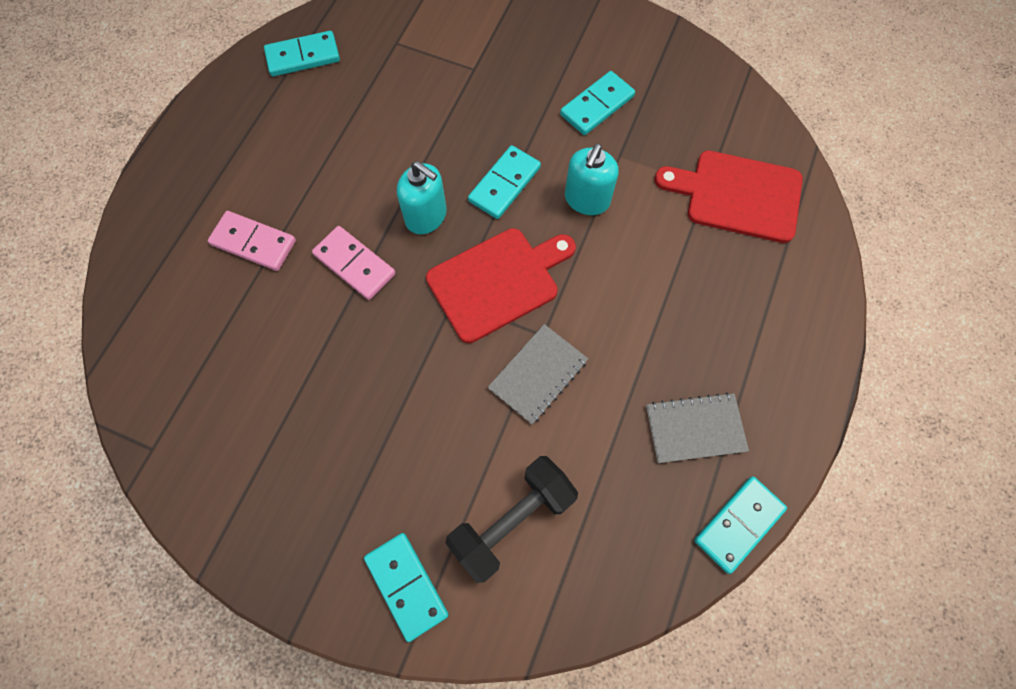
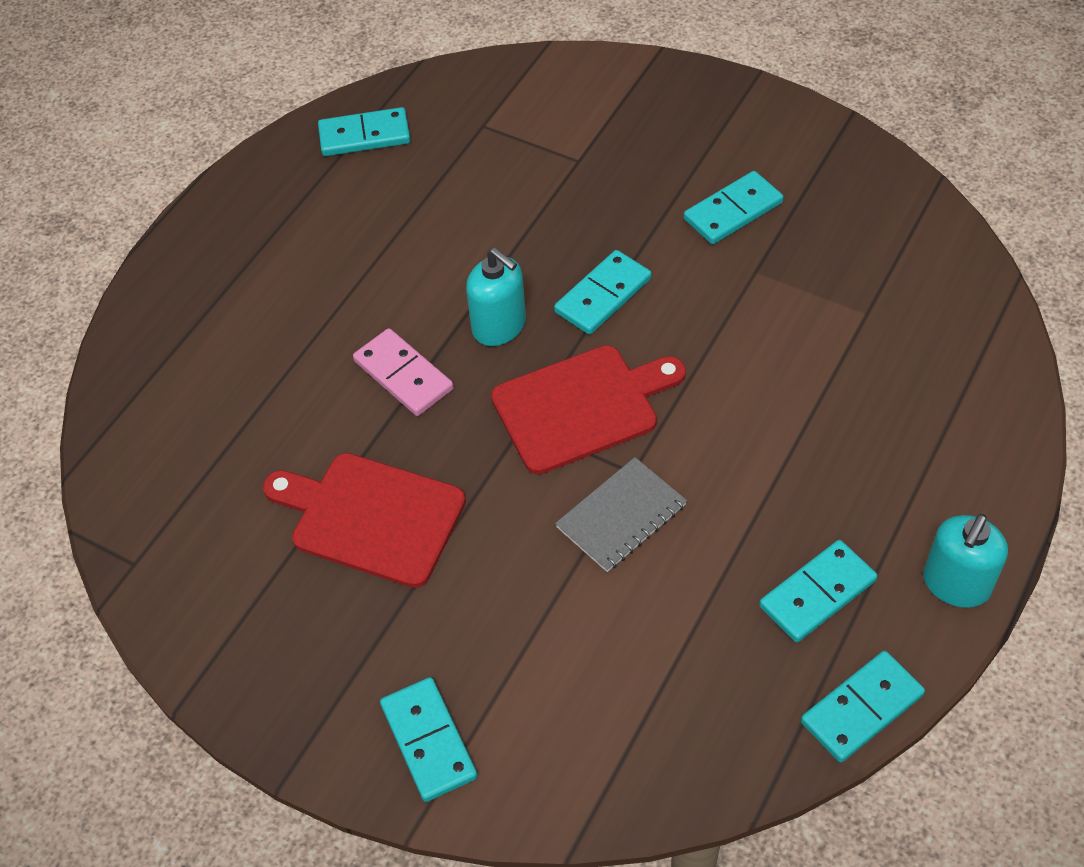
camera: 10 degrees right, 15 degrees down
pink domino [208,211,296,271] -> none
black dumbbell [446,456,578,583] -> none
turquoise soap dispenser [565,143,619,215] -> turquoise soap dispenser moved to [923,514,1008,608]
grey notebook [646,392,749,463] -> turquoise domino [759,540,877,643]
red cutting board [655,151,803,243] -> red cutting board moved to [263,453,466,588]

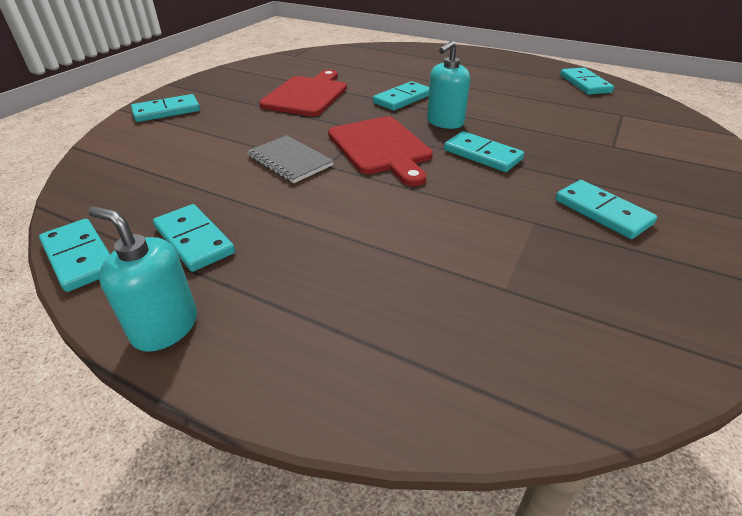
camera: 85 degrees right, 15 degrees down
pink domino [353,328,454,416] -> turquoise domino [373,81,429,111]

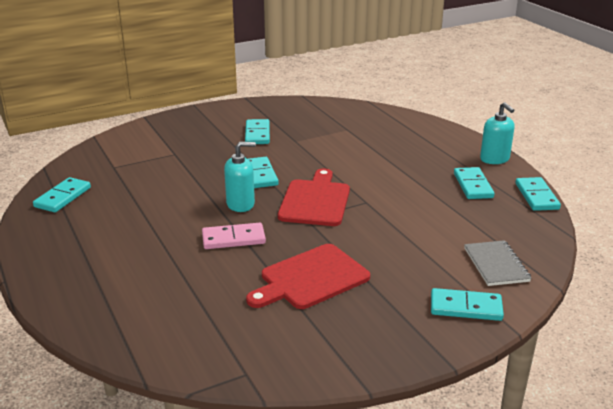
camera: 145 degrees left, 10 degrees down
grey notebook [247,135,334,183] -> grey notebook moved to [464,240,532,286]
turquoise domino [373,81,429,111] -> pink domino [202,223,266,249]

